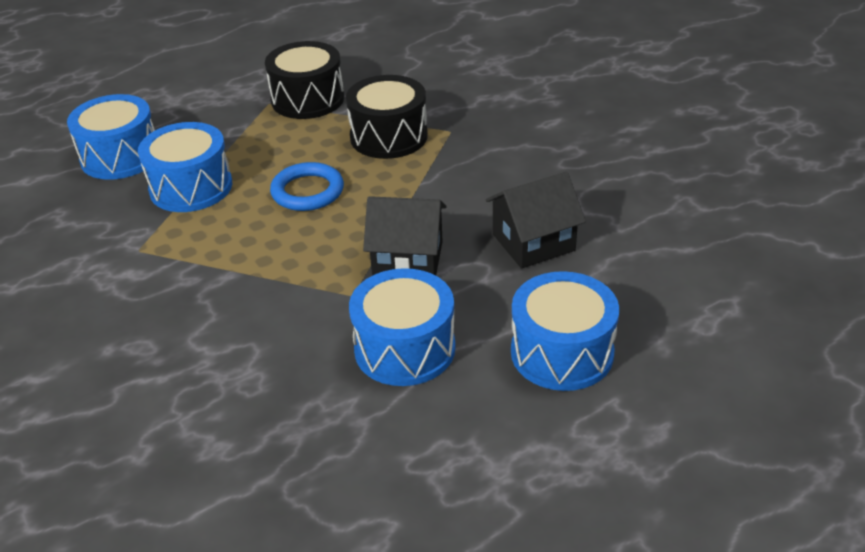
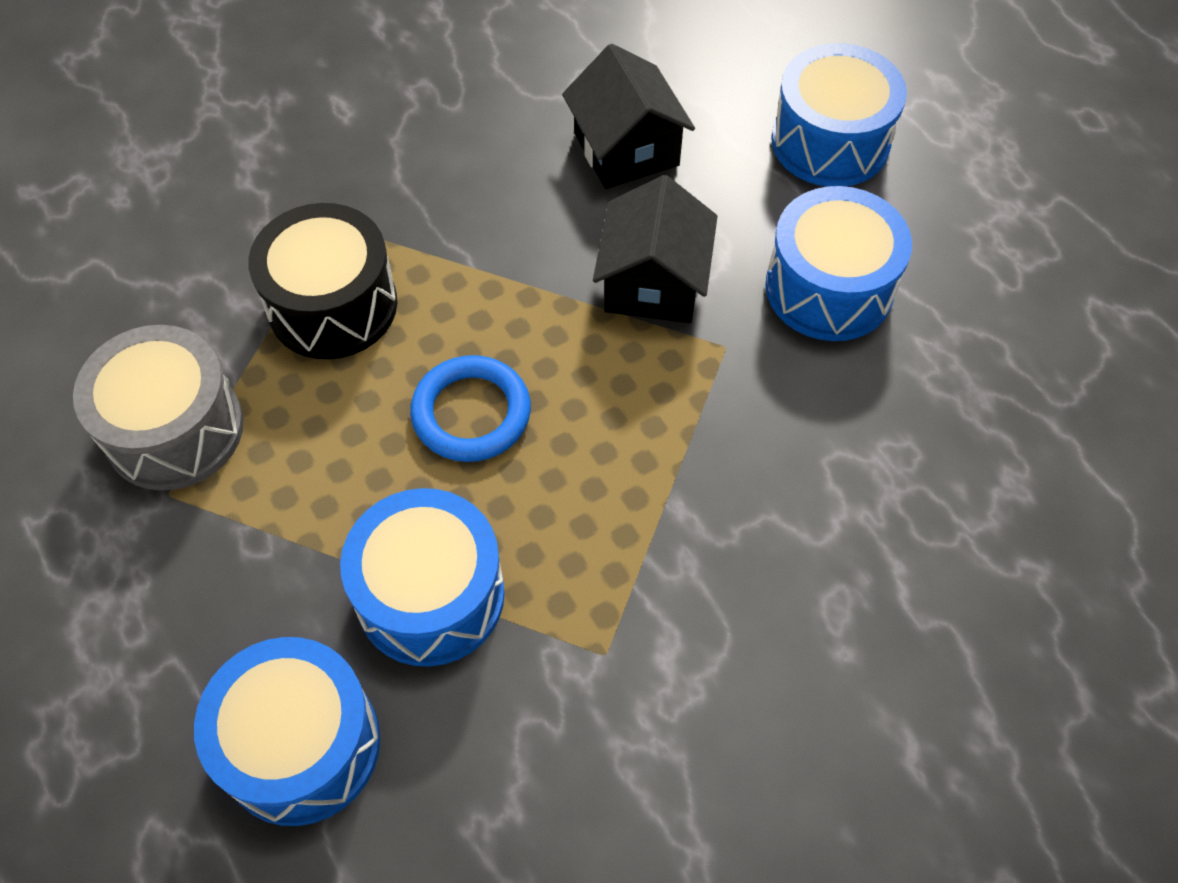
camera: 90 degrees left, 20 degrees up
black drum [265,41,344,119] -> grey drum [73,325,244,491]

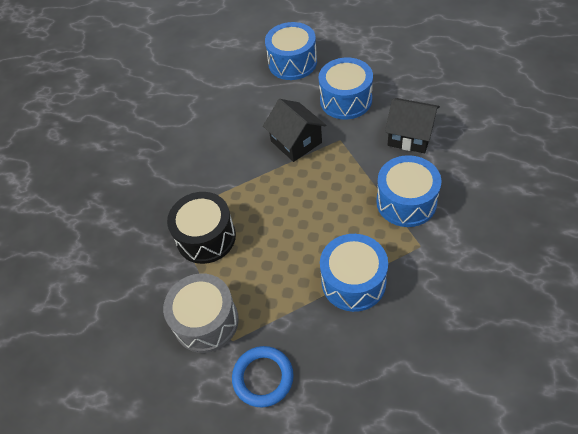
camera: 40 degrees left, 5 degrees down
blue drum [194,637,380,826] -> blue drum moved to [376,155,441,227]
blue ring [410,355,531,462] -> blue ring moved to [232,346,294,407]
black house [562,44,695,189] -> black house moved to [385,98,440,153]

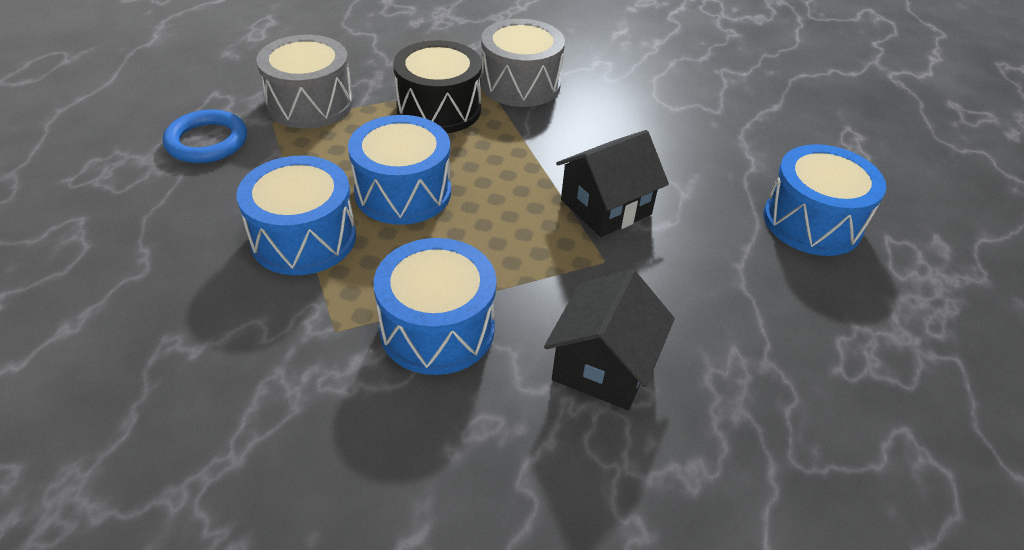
camera: 85 degrees right, 10 degrees down
blue drum [319,58,373,119] -> blue drum moved to [348,115,451,225]
none -> grey drum [481,19,565,107]

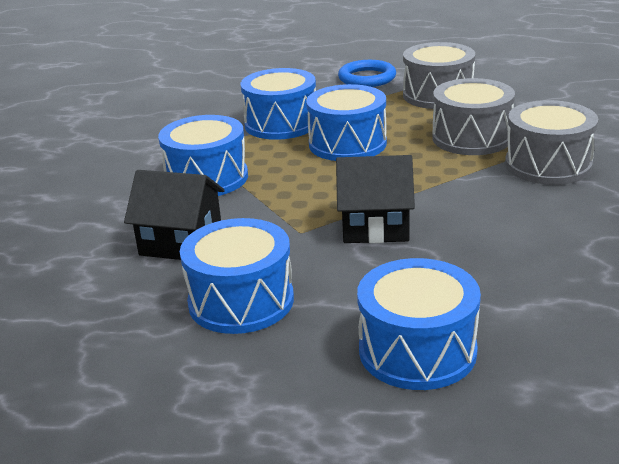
camera: 85 degrees right, 15 degrees down
black drum [393,40,482,133] -> grey drum [432,78,515,155]
black house [556,130,669,237] -> black house turned 45 degrees counterclockwise [336,155,415,243]
none -> blue drum [180,218,294,334]

